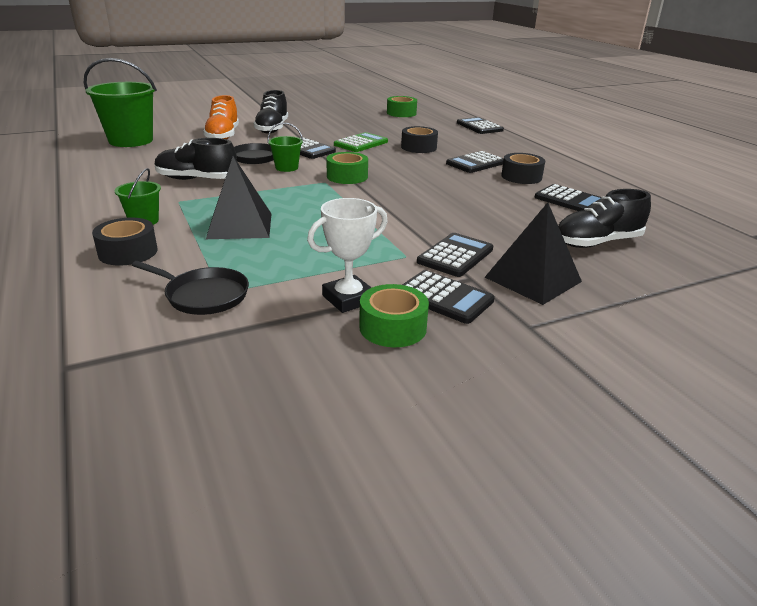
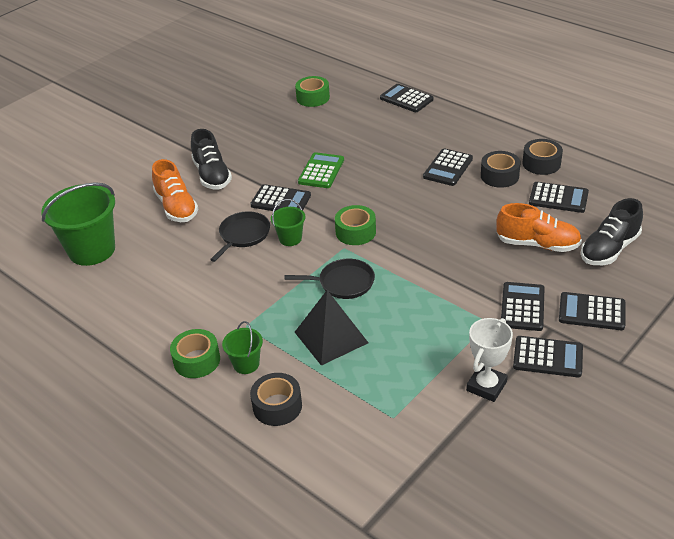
camera: 20 degrees left, 10 degrees up
black pan [132,261,249,315] -> black pan moved to [285,259,375,299]
black shoe [155,138,237,180] -> none
green tape [359,284,429,347] -> green tape moved to [170,329,220,378]
black tape [401,126,438,153] -> black tape moved to [523,139,563,175]
black pyramid [485,202,582,305] -> black calculator [559,292,625,330]
none -> orange shoe [496,203,582,252]

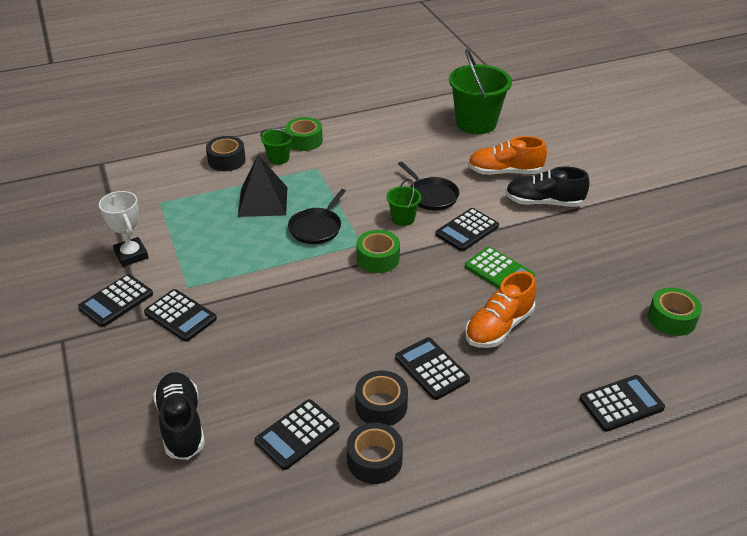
camera: 115 degrees right, 0 degrees up
orange shoe [496,203,582,252] -> orange shoe moved to [465,271,536,348]
black calculator [559,292,625,330] -> none

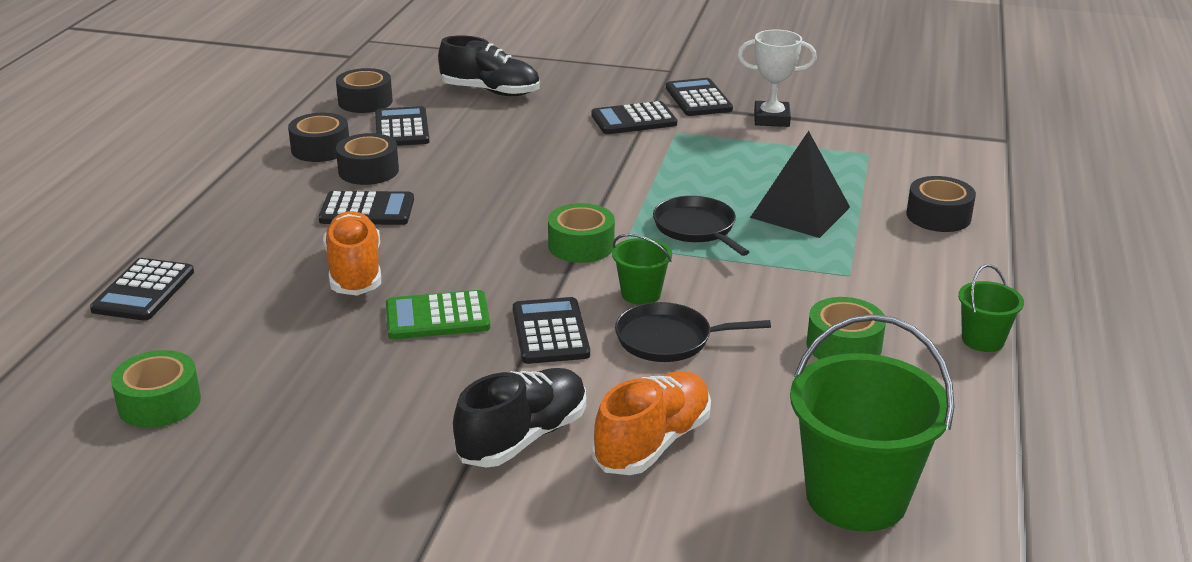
camera: 125 degrees right, 10 degrees down
green bucket [260,128,293,165] -> green bucket moved to [958,264,1024,352]
green tape [286,117,323,151] -> green tape moved to [806,297,886,360]
none -> black tape [336,68,393,113]

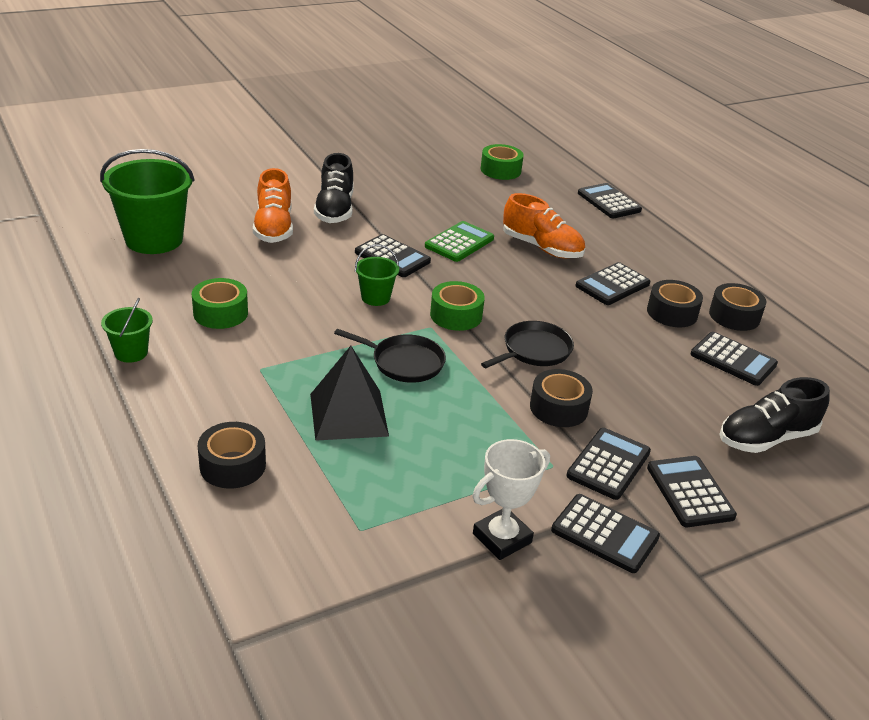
camera: 135 degrees right, 5 degrees up
black tape [336,68,393,113] -> black tape moved to [530,369,593,427]
black pan [615,302,771,362] -> black pan moved to [481,321,574,368]
none -> black calculator [647,456,737,527]

